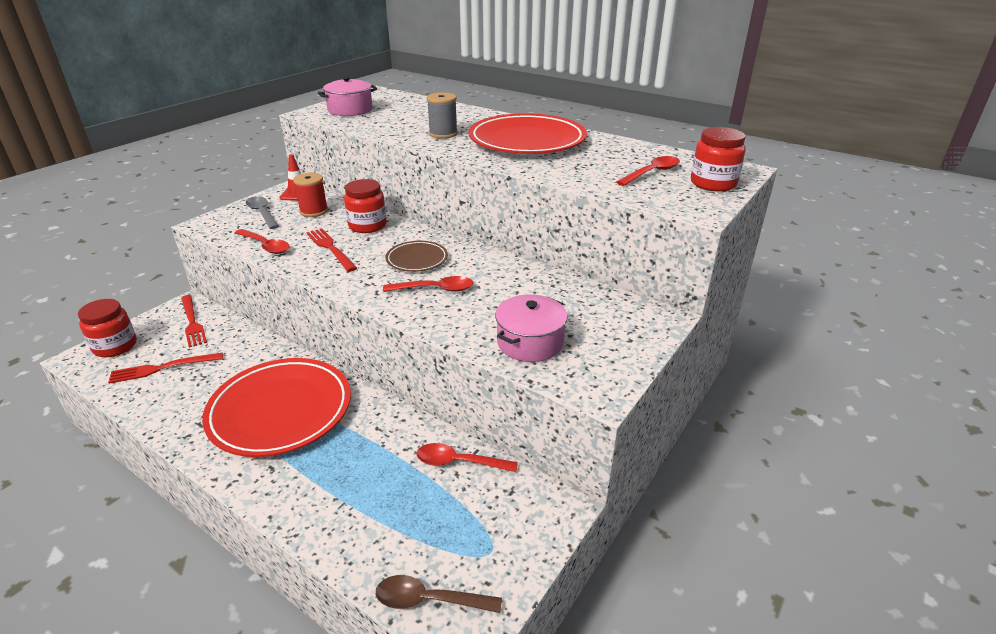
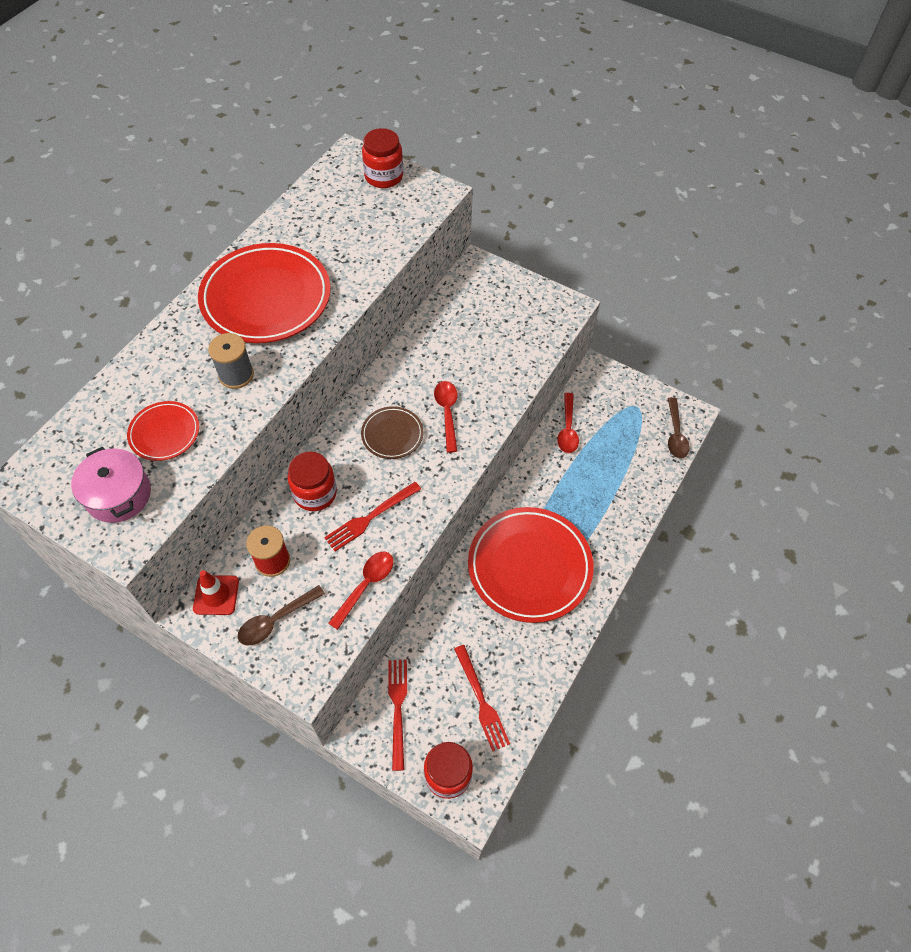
camera: 95 degrees left, 25 degrees up
red fork [181,295,207,348] -> red fork turned 60 degrees counterclockwise [388,660,407,771]
grey spoon [246,196,279,229] -> brown spoon [238,585,325,645]
pink pot [495,295,568,362] -> none
red spoon [616,156,680,186] -> none
none -> red plate [127,401,199,461]

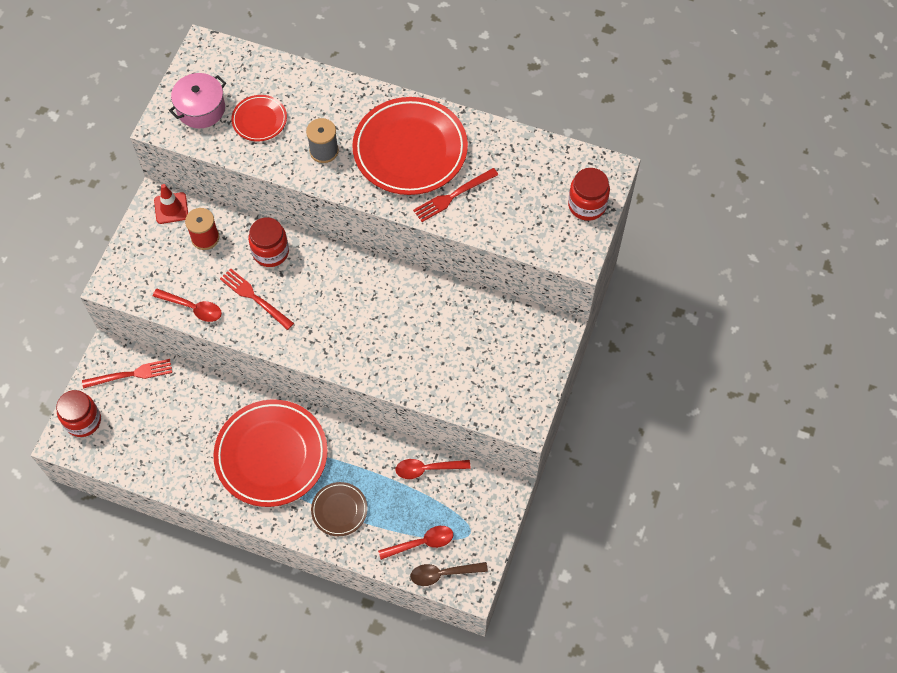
camera: 80 degrees right, 5 degrees up
brown spoon [238,585,325,645] -> none
brown plate [361,406,423,459] -> brown plate moved to [311,482,368,536]
red spoon [434,381,457,453] -> red spoon moved to [378,526,453,560]
red fork [454,645,510,751] -> red fork moved to [413,168,498,222]

